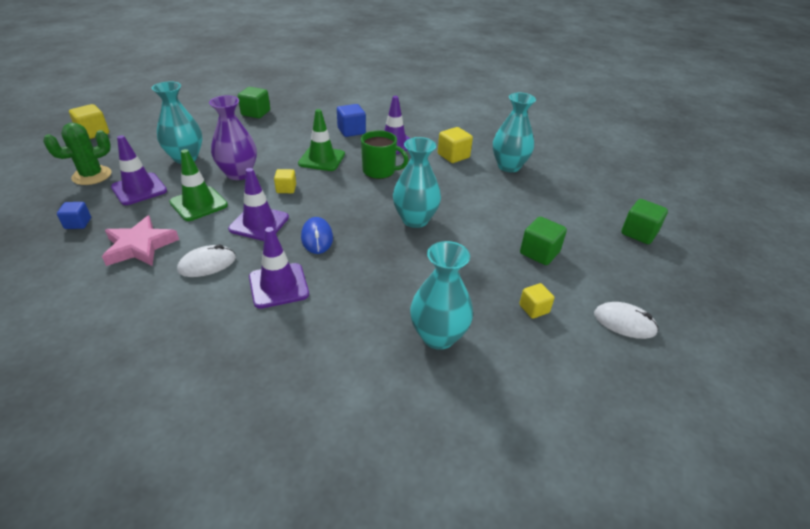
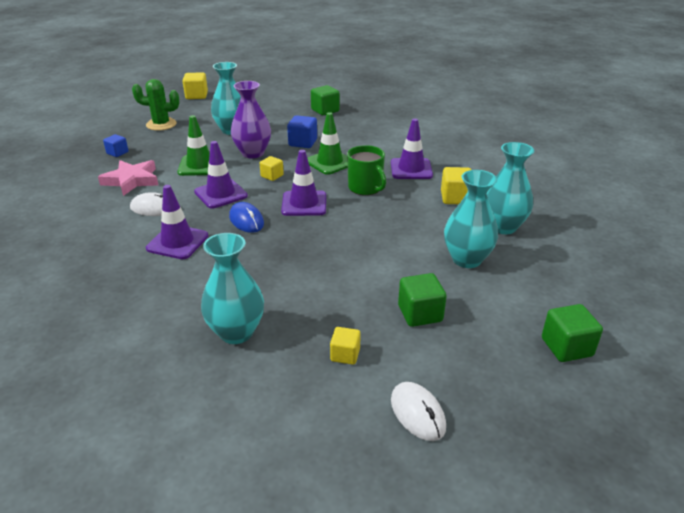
camera: 40 degrees right, 5 degrees down
purple traffic cone [111,135,167,205] -> purple traffic cone moved to [281,150,326,216]
blue mouse [301,217,333,254] -> blue mouse turned 60 degrees counterclockwise [229,202,264,233]
blue cube [337,104,366,137] -> blue cube moved to [287,115,317,148]
turquoise vase [393,137,441,228] -> turquoise vase moved to [444,170,498,268]

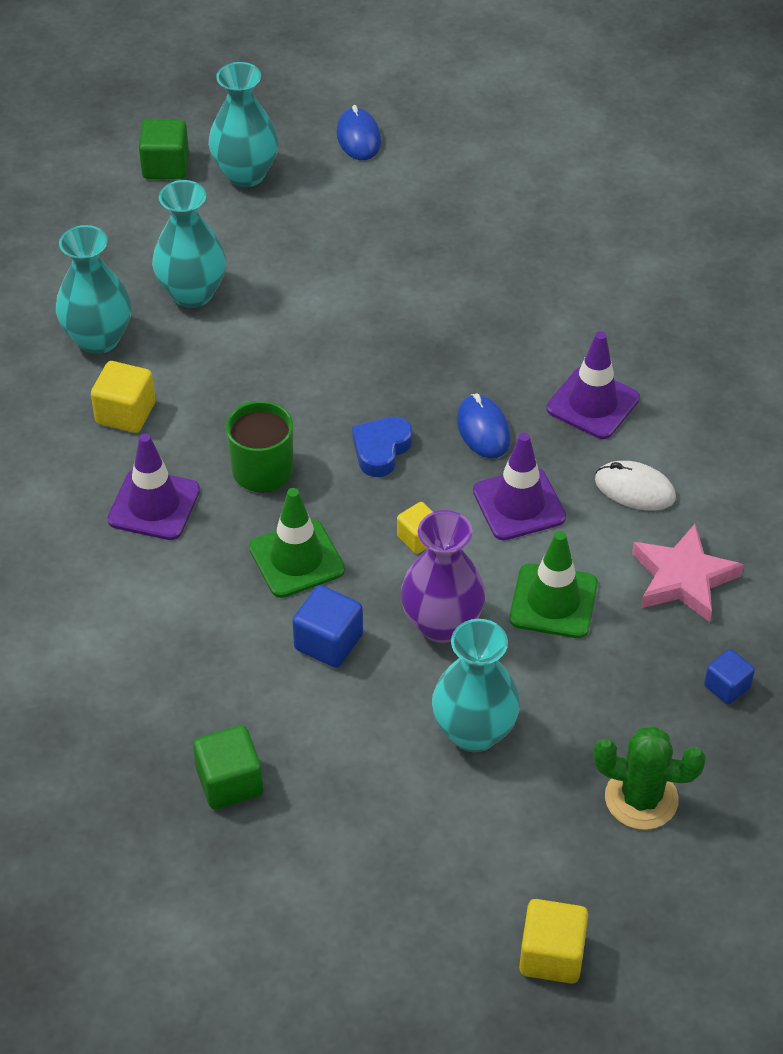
camera: 165 degrees left, 15 degrees up
turquoise vase [201,233,264,344] -> turquoise vase moved to [208,62,279,187]
purple traffic cone [281,150,326,216] -> blue heart [352,417,412,477]
yellow cube [330,327,361,365] -> none
white mouse [391,382,446,441] -> blue mouse [336,105,381,160]
green cube [398,273,447,327] -> none

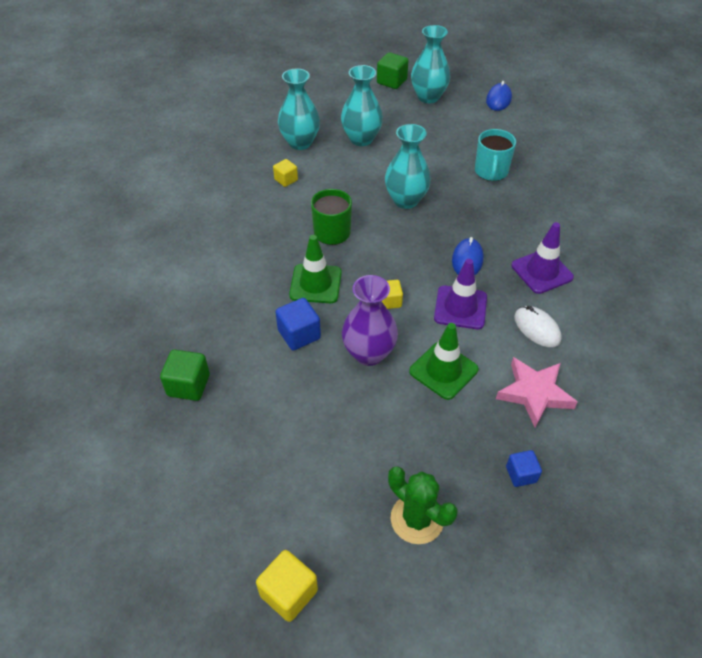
camera: 30 degrees right, 0 degrees up
yellow cube [91,361,156,433] -> yellow cube [273,159,298,187], size x0.65
purple traffic cone [107,433,200,540] -> none
blue heart [352,417,412,477] -> none
turquoise vase [432,619,520,752] -> turquoise vase moved to [385,124,431,209]
none -> turquoise mug [475,129,516,181]

